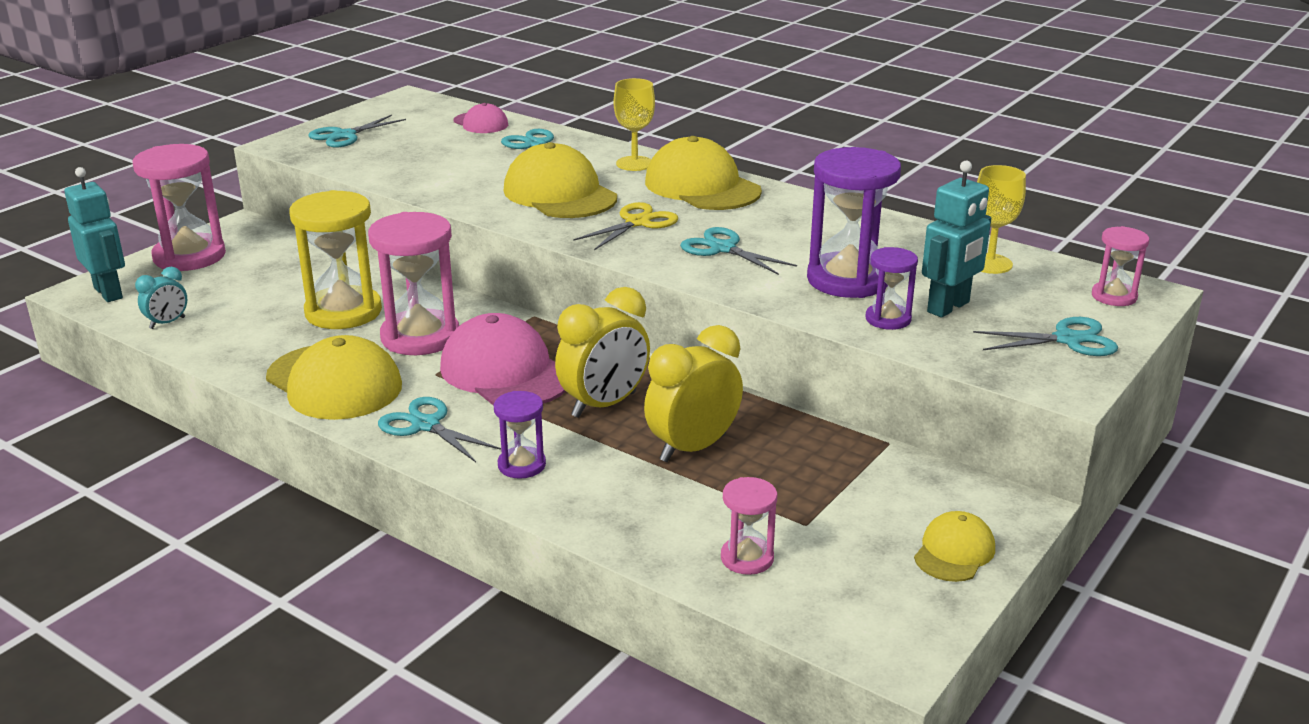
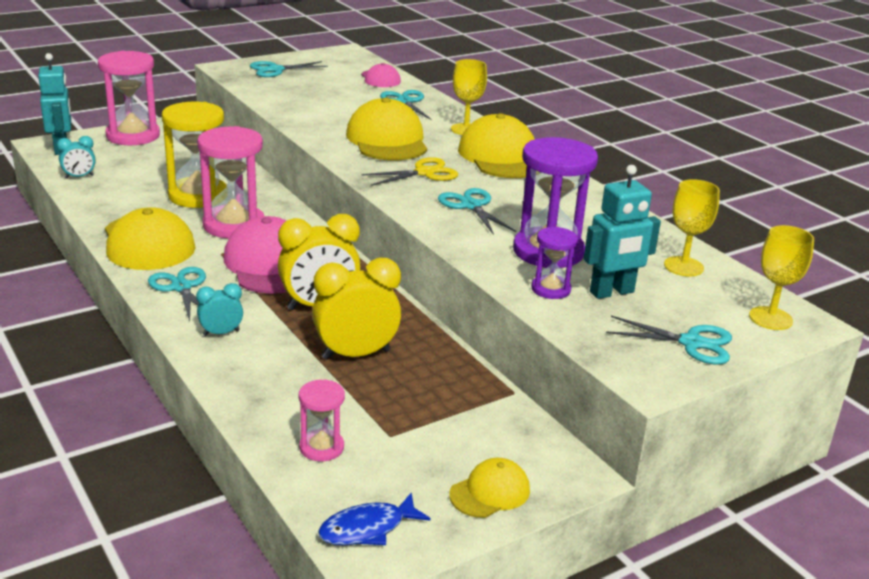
camera: 20 degrees right, 0 degrees up
purple hourglass [494,391,546,479] -> turquoise clock [196,283,243,336]
pink hourglass [1092,226,1149,306] -> yellow goblet [749,225,814,330]
none -> blue fish [318,493,431,545]

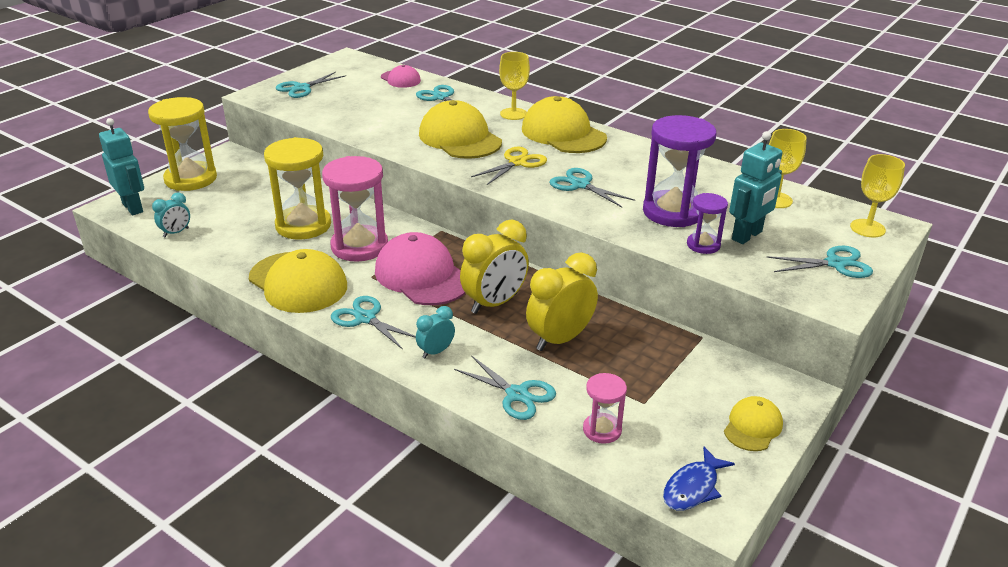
camera: 20 degrees left, 5 degrees up
pink hourglass [98,51,160,145] -> yellow hourglass [148,97,217,191]
none -> turquoise scissors [454,355,556,420]

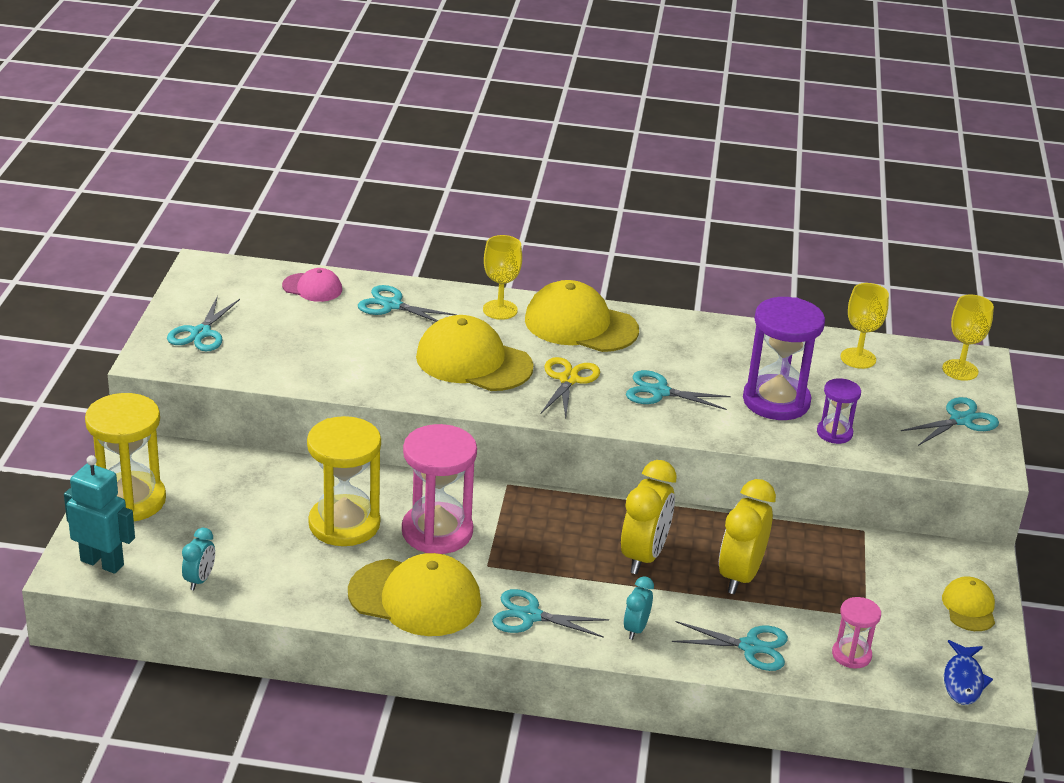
camera: 30 degrees left, 0 degrees up
pink cap [375,232,465,305] -> none
turquoise robot [729,131,782,244] -> none

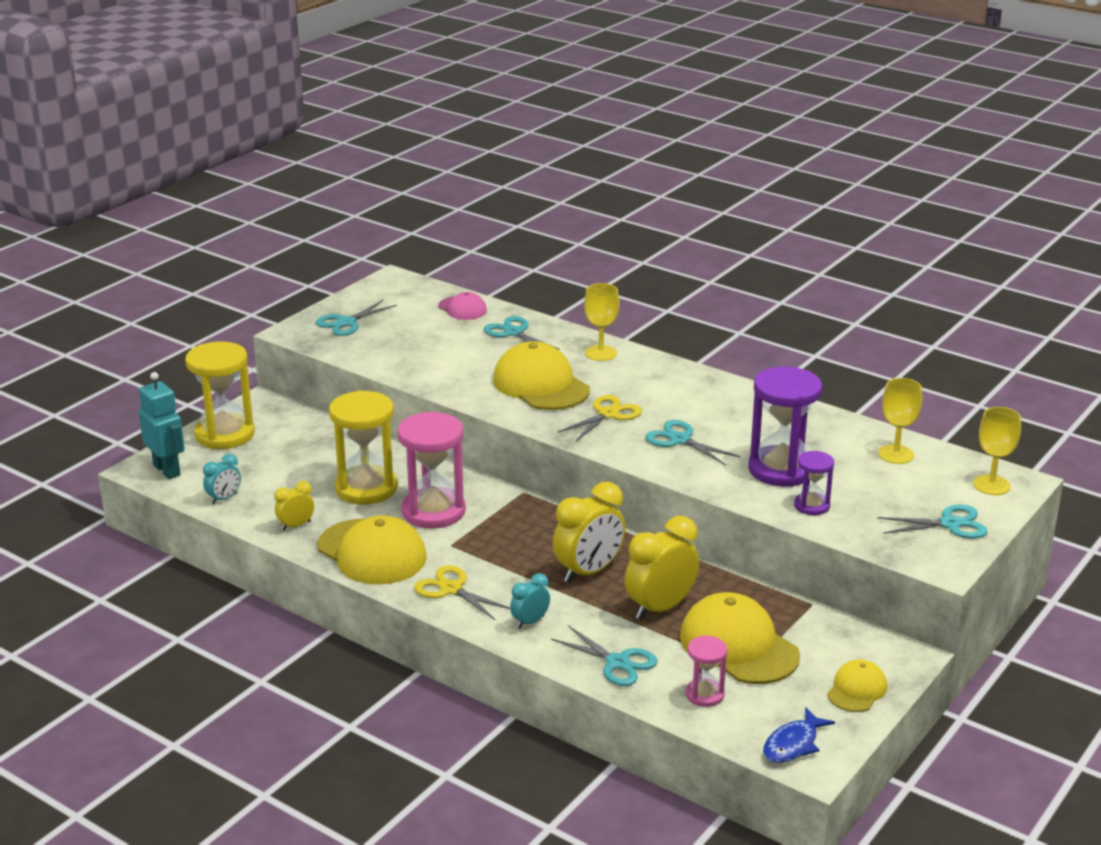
camera: 30 degrees right, 5 degrees down
turquoise scissors [492,589,609,638] -> yellow scissors [414,565,510,620]
yellow cap [525,280,639,352] -> yellow cap moved to [680,592,800,684]
none -> yellow clock [274,481,314,531]

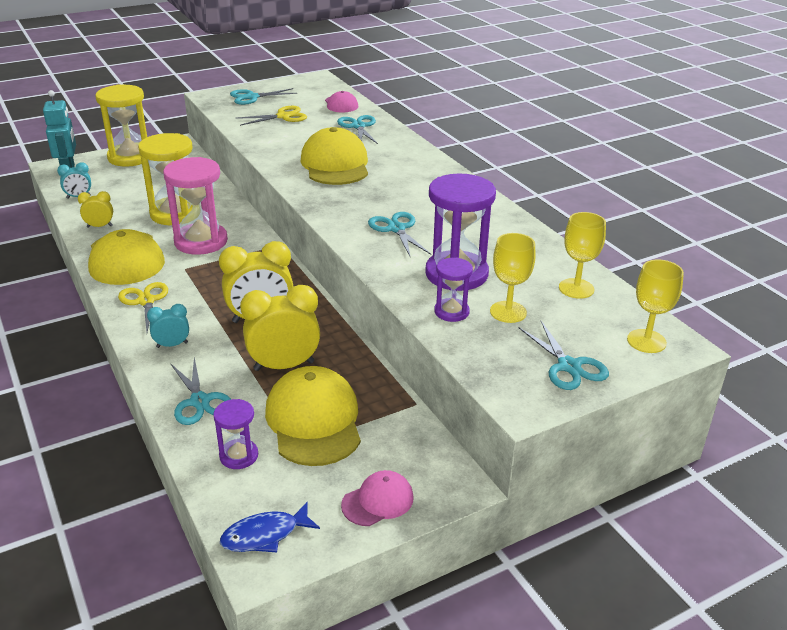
camera: 25 degrees right, 5 degrees up
yellow scissors [558,395,642,441] -> yellow scissors moved to [235,106,307,126]
yellow goblet [584,283,619,361] -> yellow goblet moved to [490,233,536,323]
pink hourglass [685,636,727,707] -> purple hourglass [213,399,258,469]
yellow cap [827,660,887,712] -> pink cap [341,470,414,526]
turquoise scissors [877,504,988,539] -> turquoise scissors turned 45 degrees clockwise [519,321,609,390]

